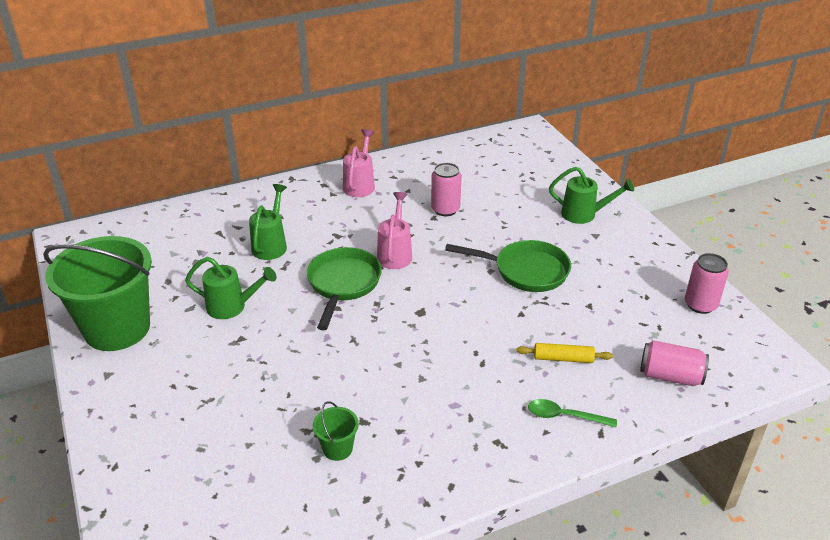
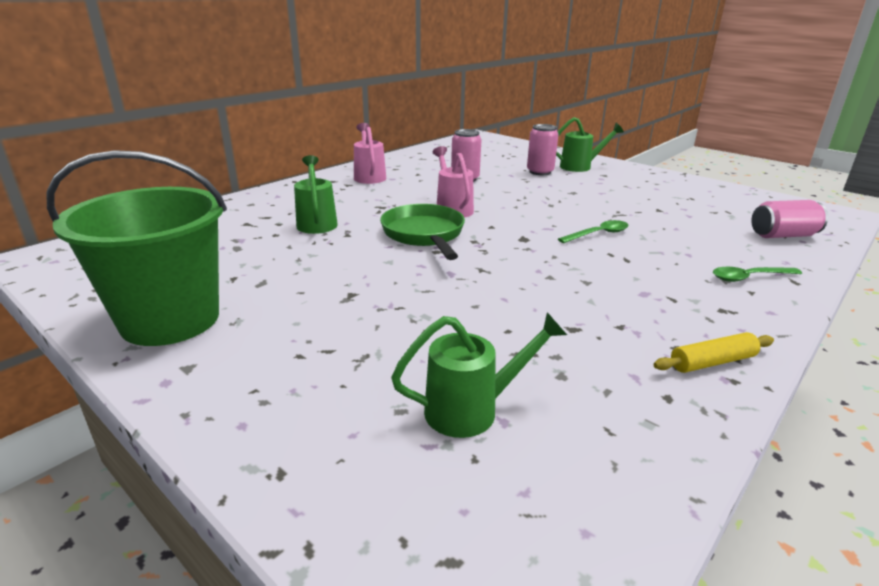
camera: 25 degrees left, 10 degrees down
green watering can [185,257,276,319] -> green watering can moved to [391,312,567,438]
green bucket [313,401,359,461] -> none
green pan [445,240,571,292] -> none
yellow rolling pin [516,343,613,363] -> yellow rolling pin moved to [653,332,774,373]
pink can [685,253,729,314] -> pink can moved to [527,124,558,175]
none -> green spoon [558,220,629,243]

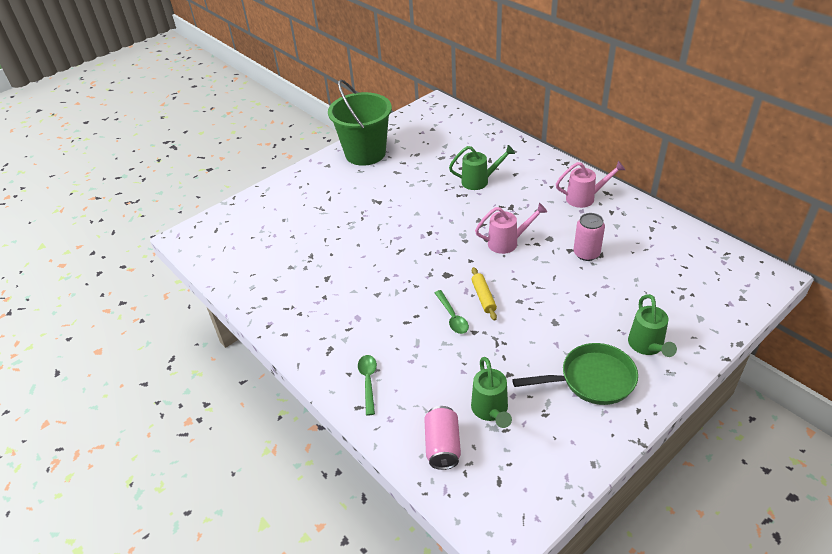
camera: 100 degrees right, 15 degrees up
green pan [380,204,465,260] -> green pan moved to [512,343,638,405]
green watering can [391,312,567,438] -> green watering can moved to [471,357,512,428]
pink can [527,124,558,175] -> none
yellow rolling pin [653,332,774,373] -> yellow rolling pin moved to [471,267,497,321]

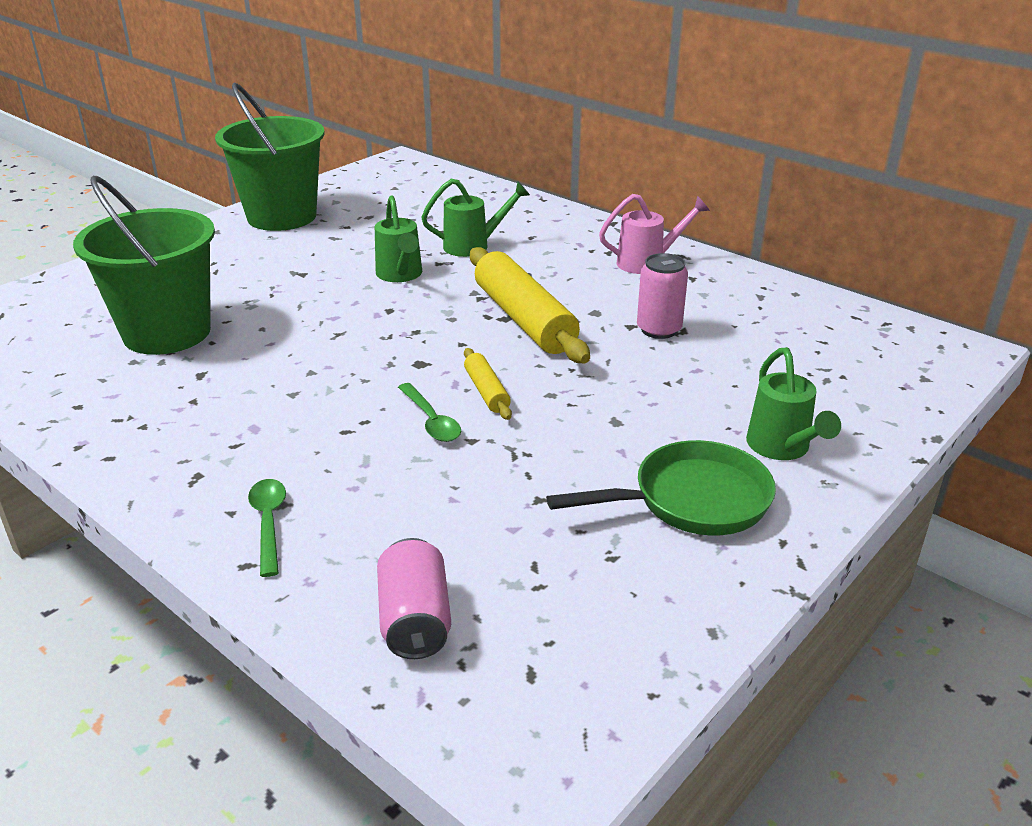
camera: 10 degrees left, 10 degrees down
green watering can [471,357,512,428] -> green watering can moved to [375,195,422,282]
pink watering can [475,203,547,254] -> yellow rolling pin [470,247,590,363]
none -> green bucket [73,176,215,355]

